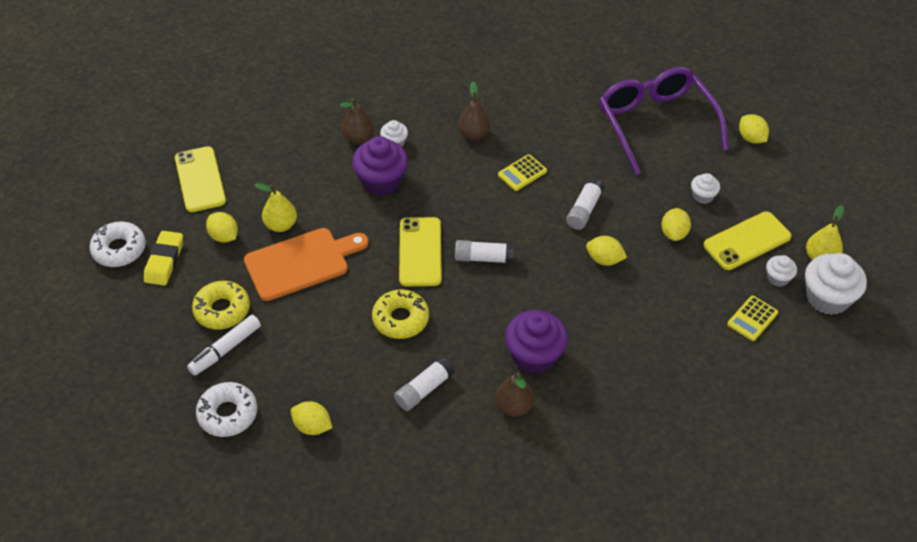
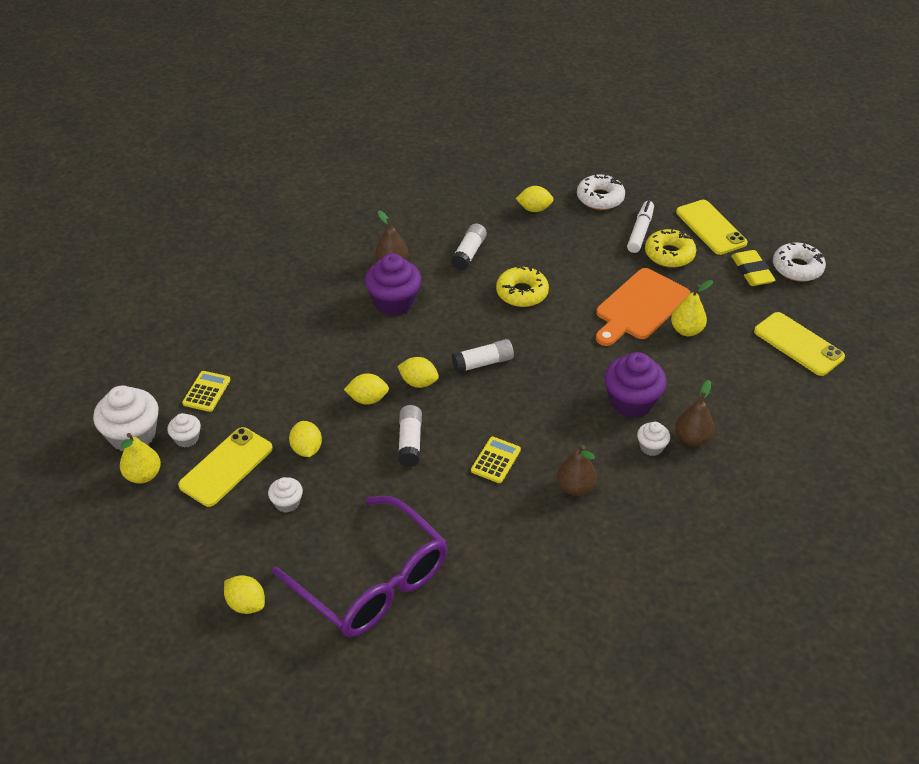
camera: 155 degrees right, 5 degrees down
yellow lemon [206,212,238,243] -> yellow lemon moved to [397,357,439,388]
yellow phone [399,217,442,286] -> yellow phone moved to [676,200,747,255]

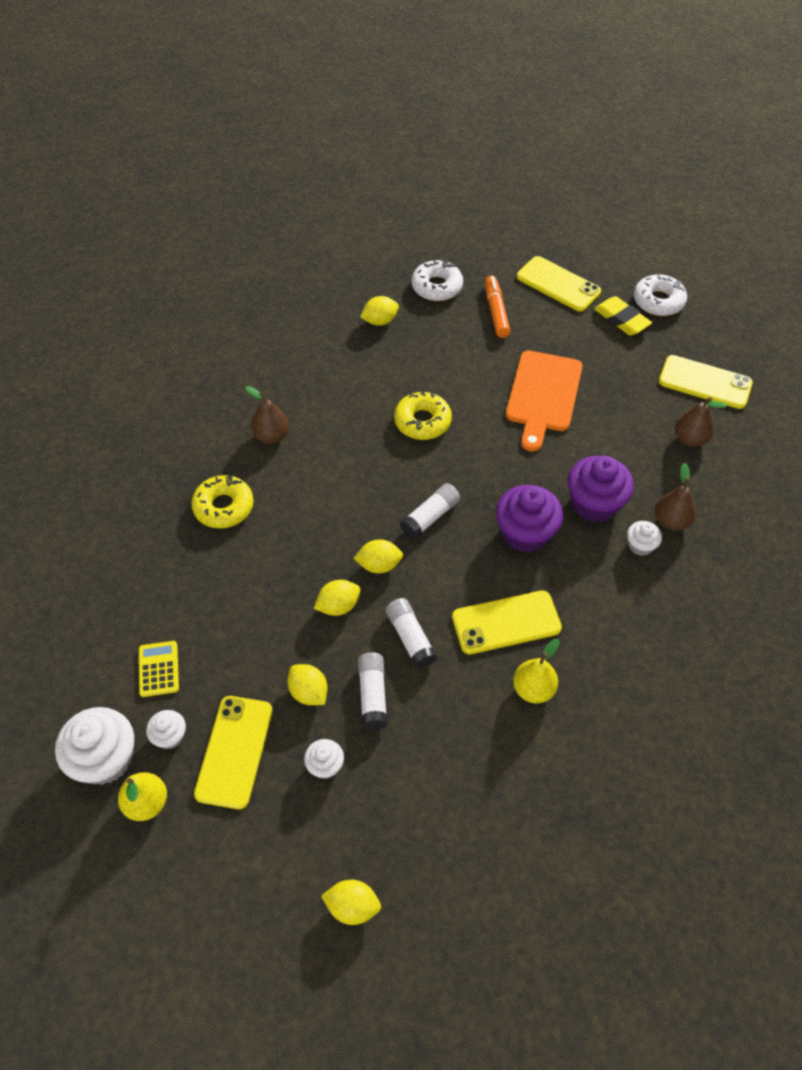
camera: 25 degrees left, 10 degrees up
purple glasses [272,496,448,637] -> none
purple cupcake [365,253,422,316] -> purple cupcake moved to [496,485,563,553]
white glue stick [451,224,487,271] -> white glue stick moved to [358,652,388,730]
yellow calculator [471,437,521,483] -> yellow phone [452,590,562,654]
brown pear [557,445,597,496] -> brown pear moved to [675,397,727,447]
white marker [627,201,654,253] -> orange marker [485,275,510,338]
yellow donut [645,229,696,268] -> yellow donut moved to [191,475,254,528]
yellow pear [671,280,713,336] -> yellow pear moved to [513,639,560,703]

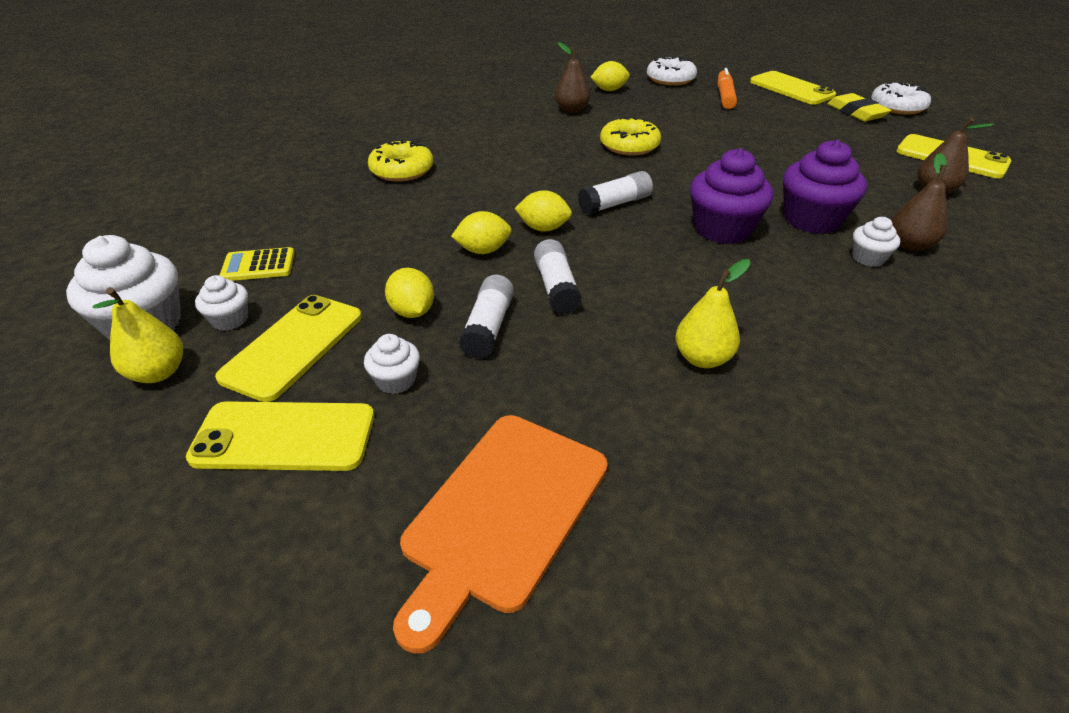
camera: 15 degrees right, 15 degrees down
yellow calculator [139,641,179,697] -> yellow calculator turned 105 degrees counterclockwise [220,247,294,281]
brown pear [245,386,289,444] -> brown pear moved to [555,42,590,113]
yellow lemon [321,880,381,925] -> none
yellow phone [452,590,562,654] -> yellow phone moved to [186,401,374,471]
orange cutting board [506,351,583,452] -> orange cutting board moved to [393,415,608,654]

